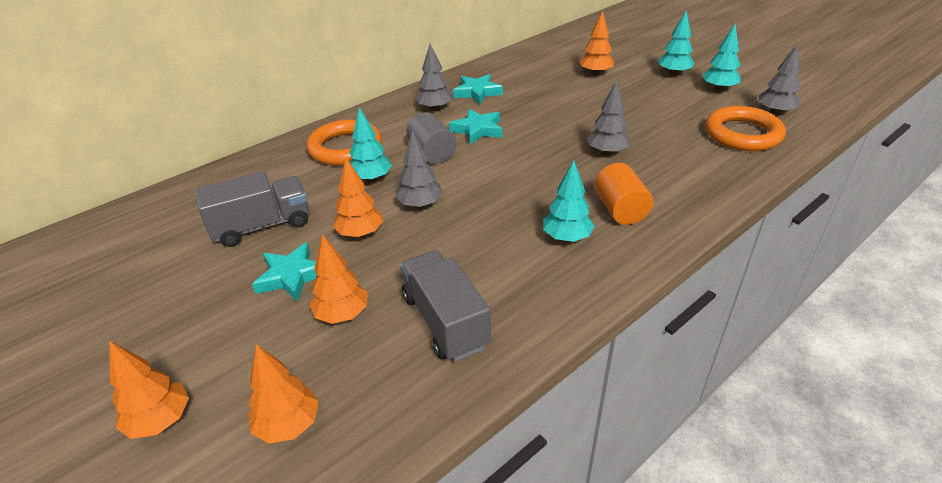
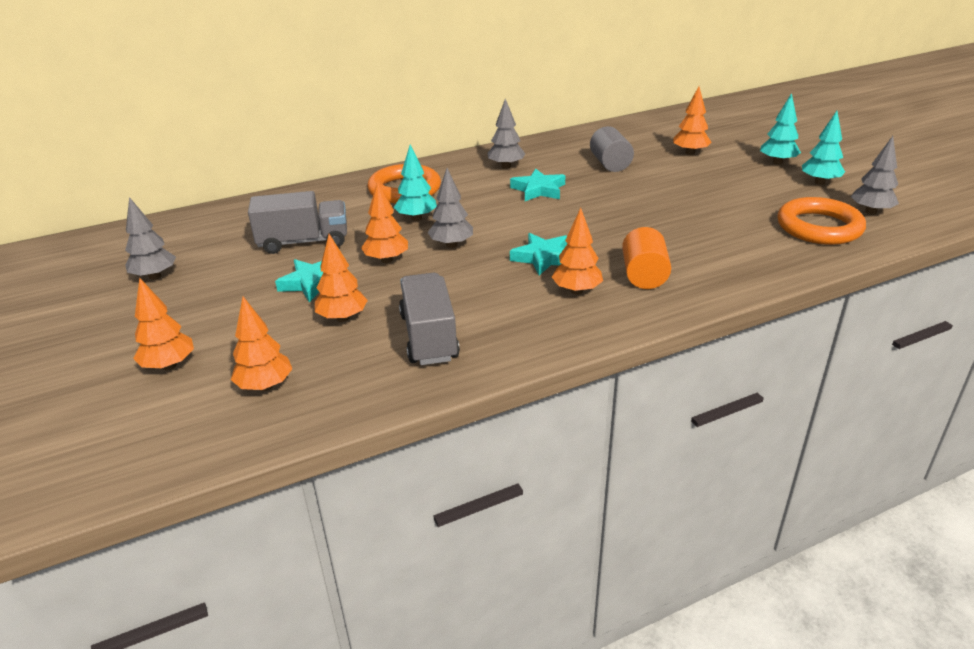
camera: 15 degrees right, 5 degrees down
grey cylinder [406,112,456,164] -> grey cylinder moved to [590,126,634,172]
turquoise star [453,74,503,105] -> turquoise star moved to [510,233,567,275]
turquoise tree [543,160,594,242] -> orange tree [552,208,603,295]
grey tree [587,81,630,155] -> grey tree moved to [125,197,176,280]

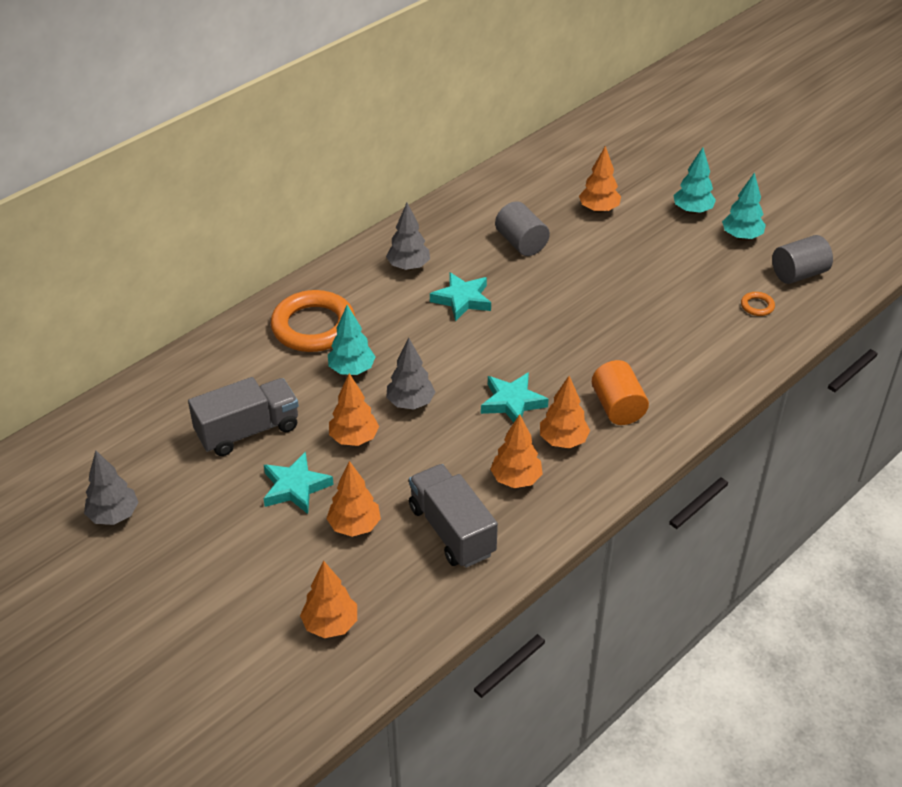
camera: 20 degrees left, 10 degrees up
orange tree [133,278,194,370] -> orange tree moved to [490,414,543,488]
orange ring [777,197,866,245] -> orange ring [741,292,775,316], size x0.41
grey tree [851,136,899,215] -> grey cylinder [772,235,833,284]

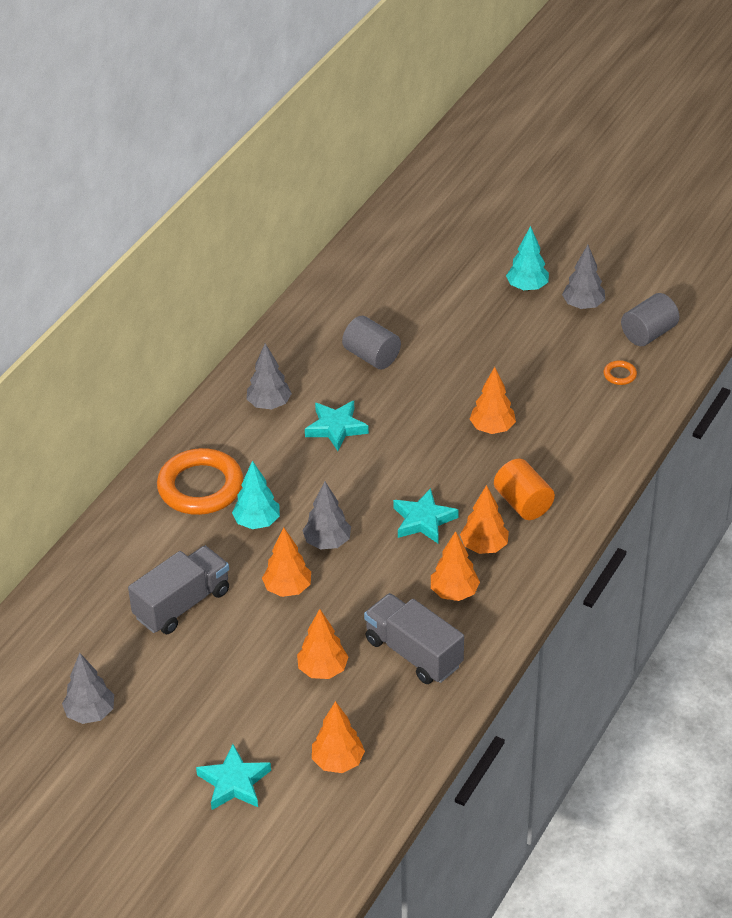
camera: 15 degrees left, 0 degrees up
turquoise star [263,452,334,514] -> turquoise star moved to [196,744,271,810]
orange tree [579,146,621,213] -> orange tree moved to [470,367,516,434]
turquoise tree [722,172,766,240] -> grey tree [562,245,605,309]

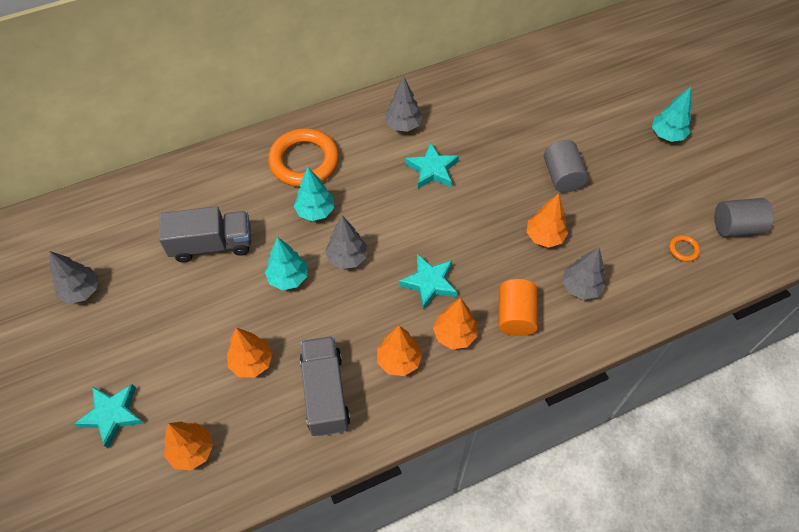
camera: 35 degrees right, 15 degrees up
orange tree [262,528,311,597] -> turquoise tree [265,237,307,290]
grey cylinder [342,316,401,370] -> grey cylinder moved to [544,140,588,193]
grey tree [562,245,605,309] -> grey tree moved to [562,247,606,300]

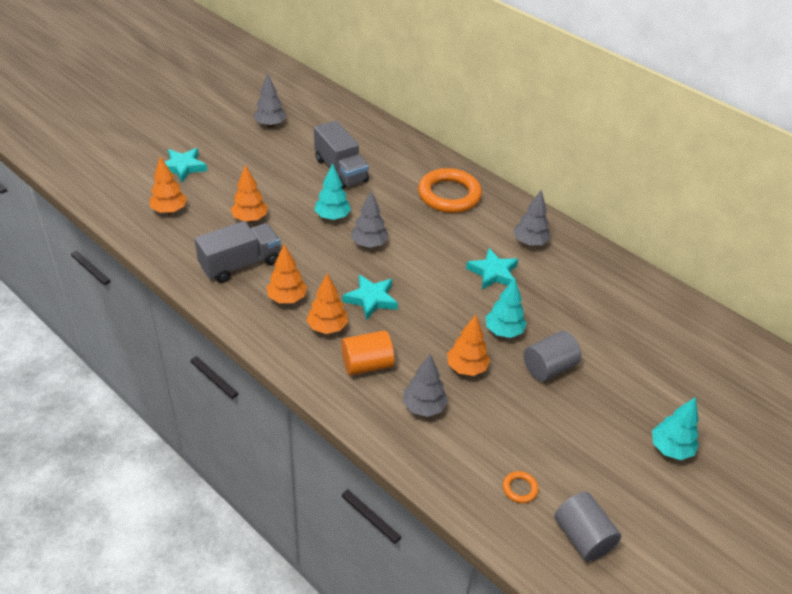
camera: 65 degrees right, 15 degrees down
turquoise tree [294,167,334,221] -> turquoise tree moved to [486,278,527,338]

